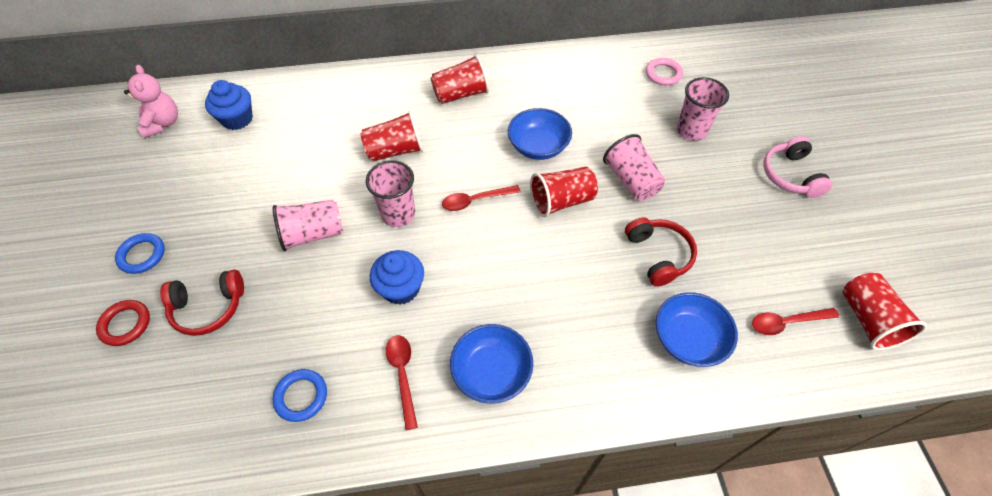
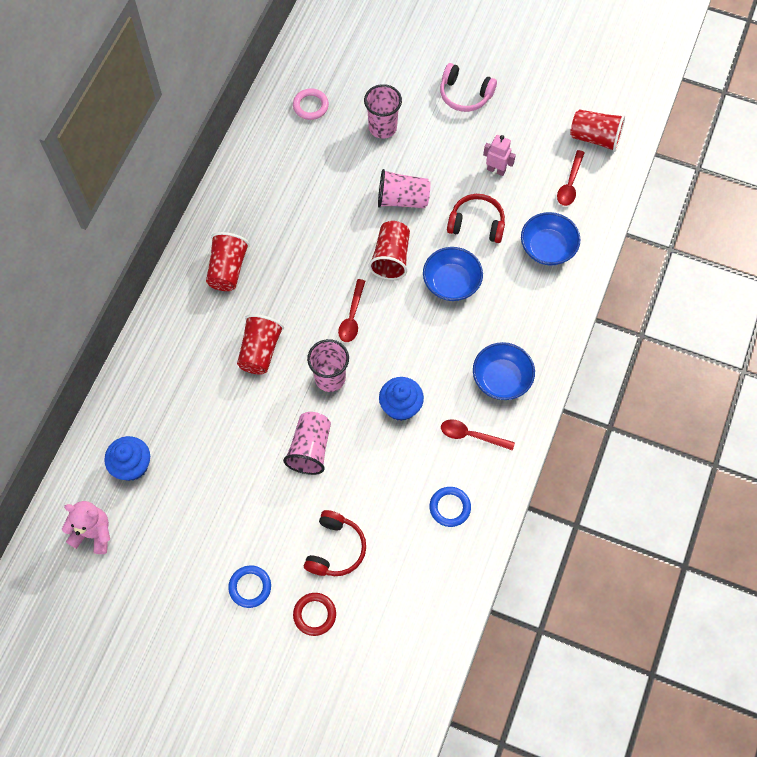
camera: 60 degrees left, 10 degrees up
blue bowl [508,108,572,160] -> blue bowl moved to [423,247,483,301]
none -> pink robot [483,135,516,176]

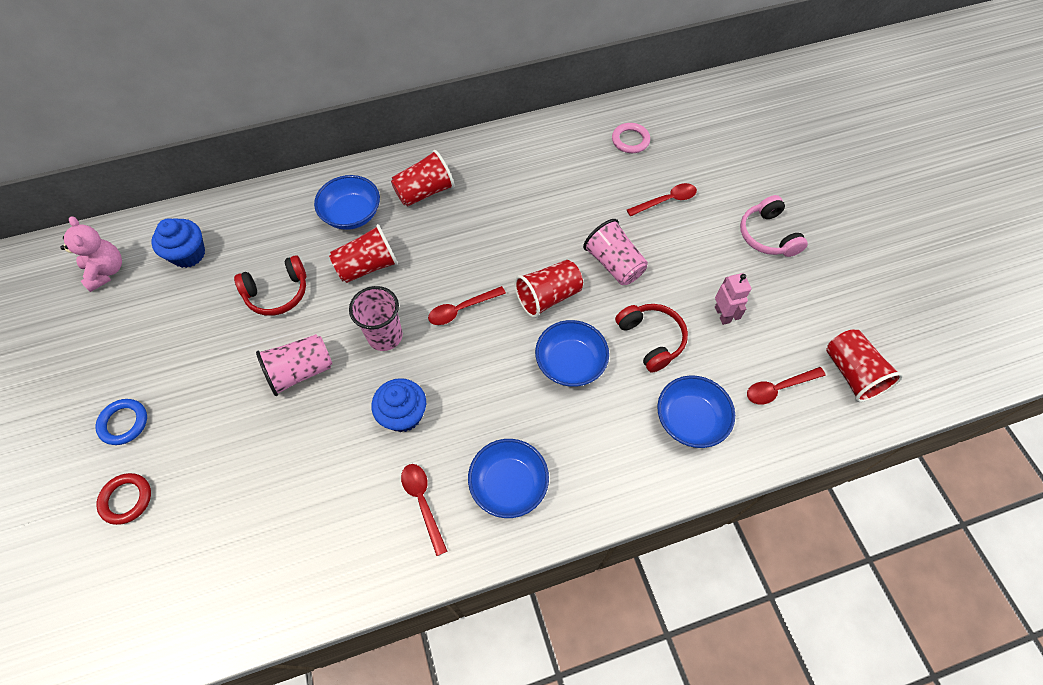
camera: 50 degrees right, 5 degrees down
red headphones [304,510,366,576] -> red headphones moved to [234,255,306,316]
pink cup [364,84,402,139] -> red spoon [627,183,697,216]
blue ring [429,487,471,527] -> none
none -> blue bowl [314,175,380,230]

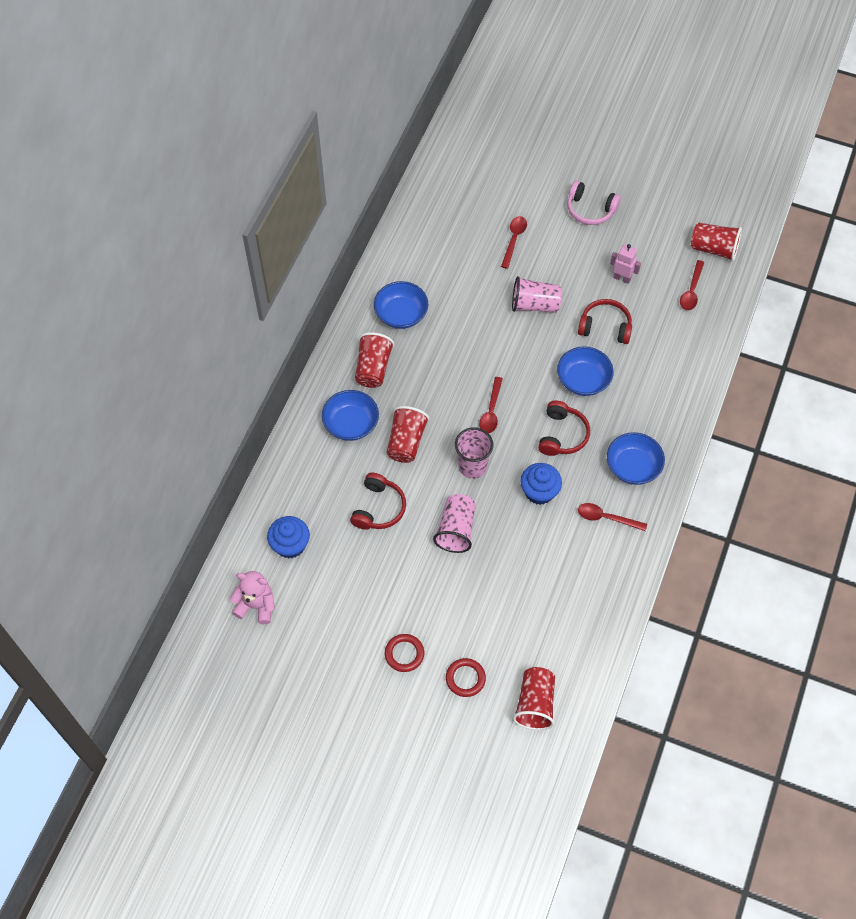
camera: 50 degrees left, 0 degrees up
blue ring [96,399,147,445] -> red ring [385,634,424,672]
red cup [514,260,583,318] -> red cup moved to [513,667,555,730]
pink ring [612,123,650,153] -> none
blue bowl [657,376,735,448] -> blue bowl moved to [374,281,428,329]
none -> red headphones [538,400,590,456]

